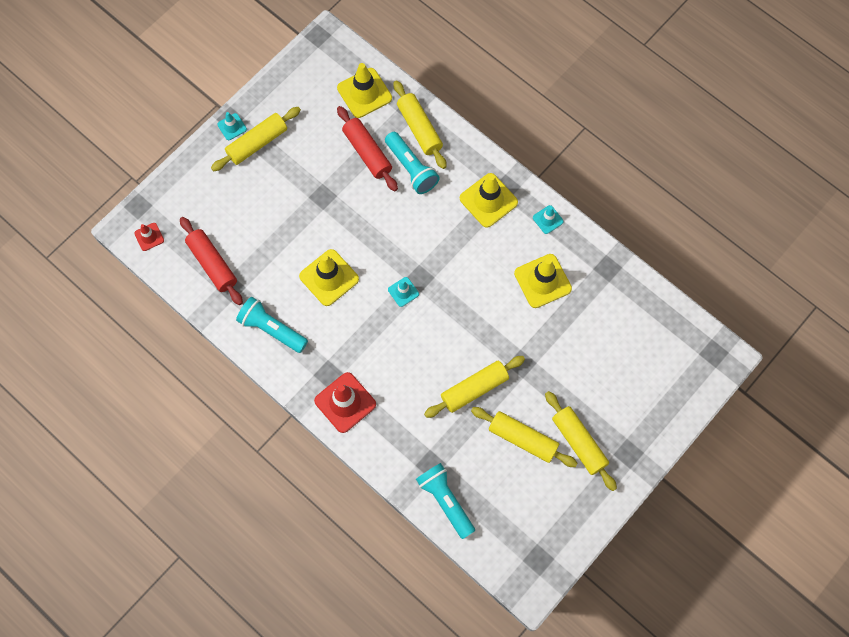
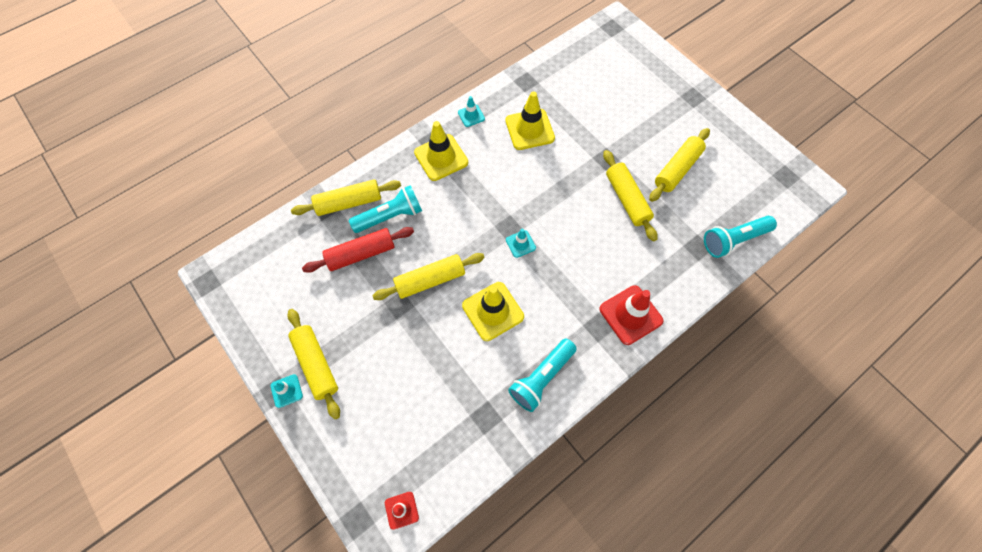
camera: 80 degrees left, 5 degrees down
red rolling pin [180,217,243,305] -> none
yellow traffic cone [337,63,392,118] -> none
yellow rolling pin [545,391,617,491] -> yellow rolling pin moved to [372,253,485,300]

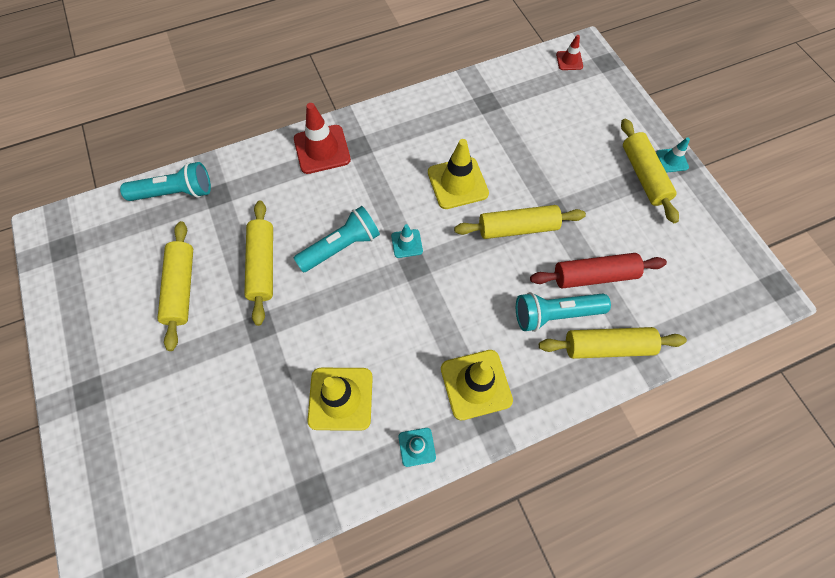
camera: 165 degrees left, 0 degrees up
turquoise flashlight [508,339,577,412] -> turquoise flashlight moved to [294,206,380,272]
yellow rolling pin [649,128,710,202] -> yellow rolling pin turned 60 degrees counterclockwise [157,221,193,351]

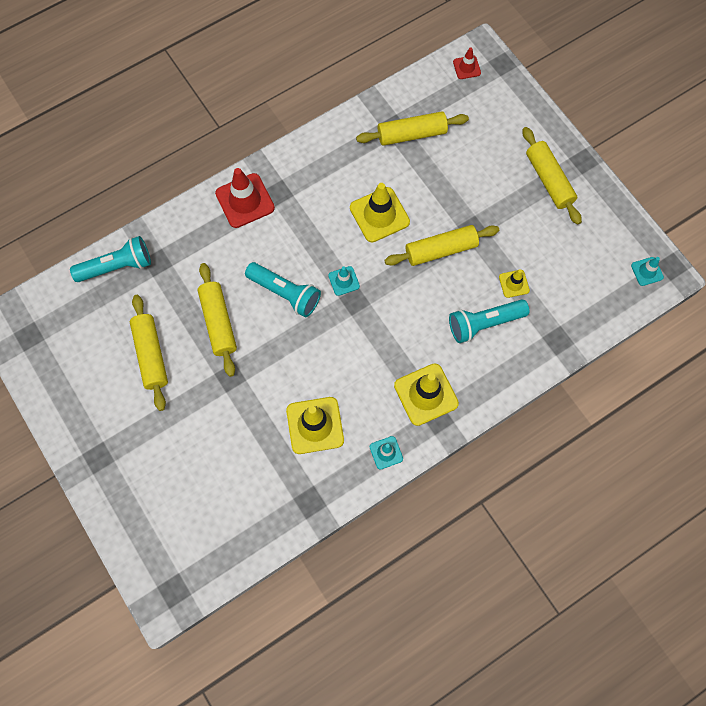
camera: 10 degrees left, 5 degrees up
turquoise flashlight [294,206,380,272] -> turquoise flashlight turned 75 degrees clockwise [245,262,321,317]
red rolling pin [530,253,667,288] -> yellow traffic cone [499,269,530,298]
yellow rolling pin [539,327,687,359] -> yellow rolling pin moved to [356,111,469,146]
turquoise traffic cone [656,137,690,173] -> turquoise traffic cone moved to [631,257,664,286]

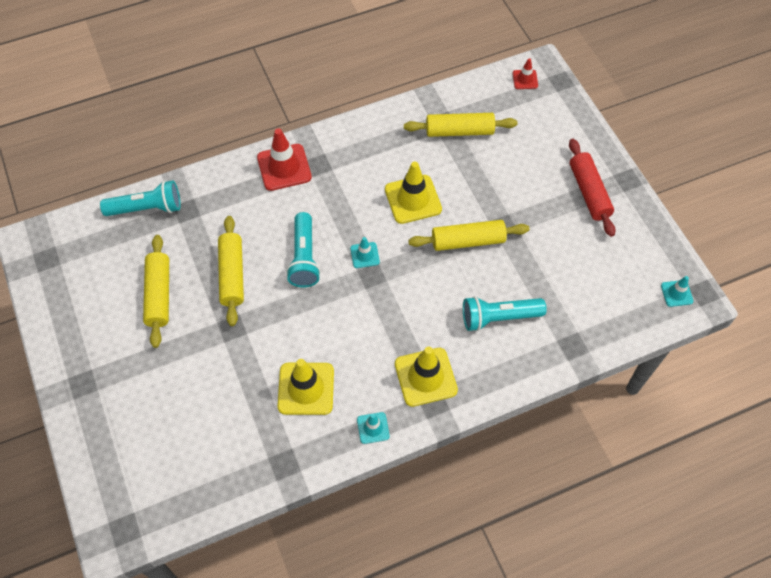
camera: 10 degrees right, 10 degrees down
turquoise flashlight [245,262,321,317] -> turquoise flashlight turned 45 degrees clockwise [286,212,321,288]
yellow traffic cone [499,269,530,298] -> none
yellow rolling pin [522,127,582,225] -> red rolling pin [569,139,616,237]

